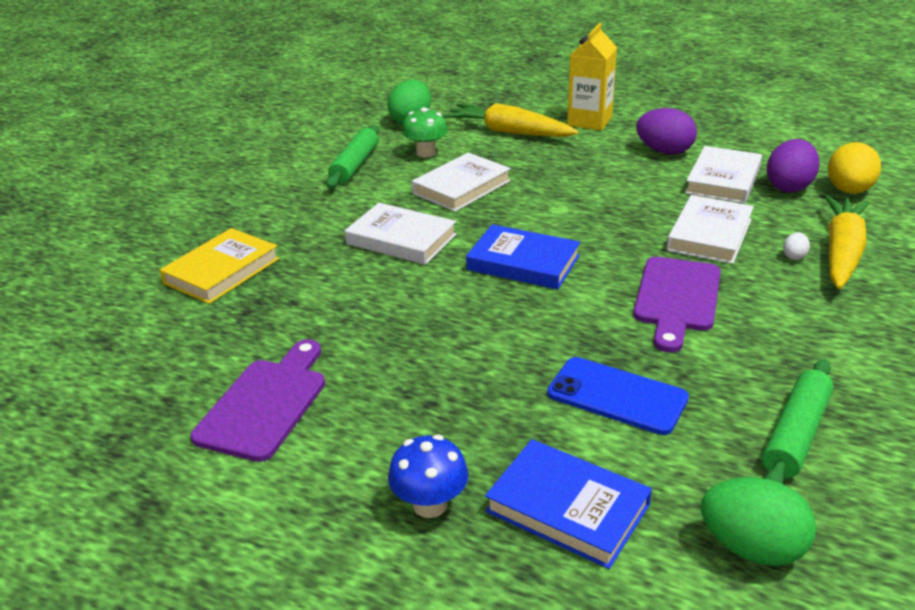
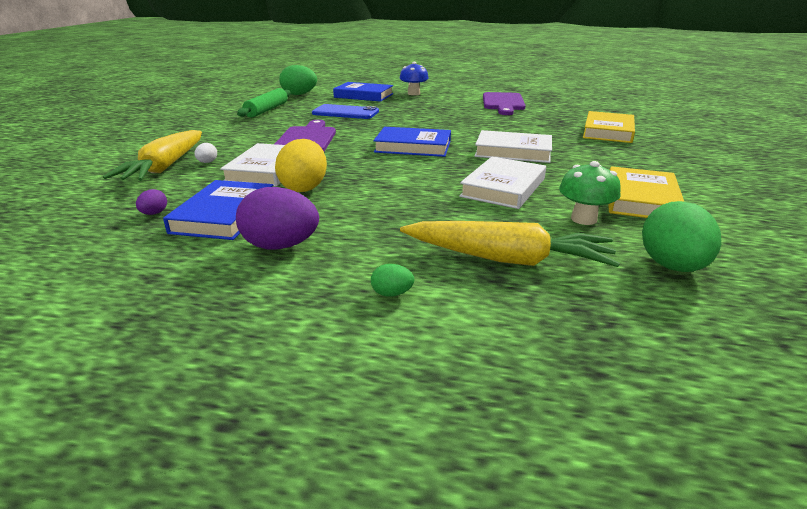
camera: 165 degrees right, 5 degrees down
green rolling pin [326,125,379,189] -> yellow book [608,166,684,218]
yellow carton [567,23,617,131] -> green egg [371,264,414,297]
white book [685,146,762,204] -> blue book [163,180,273,240]
purple egg [767,139,819,192] -> purple egg [136,189,167,215], size x0.45
yellow egg [828,142,881,194] -> yellow egg moved to [275,139,327,192]

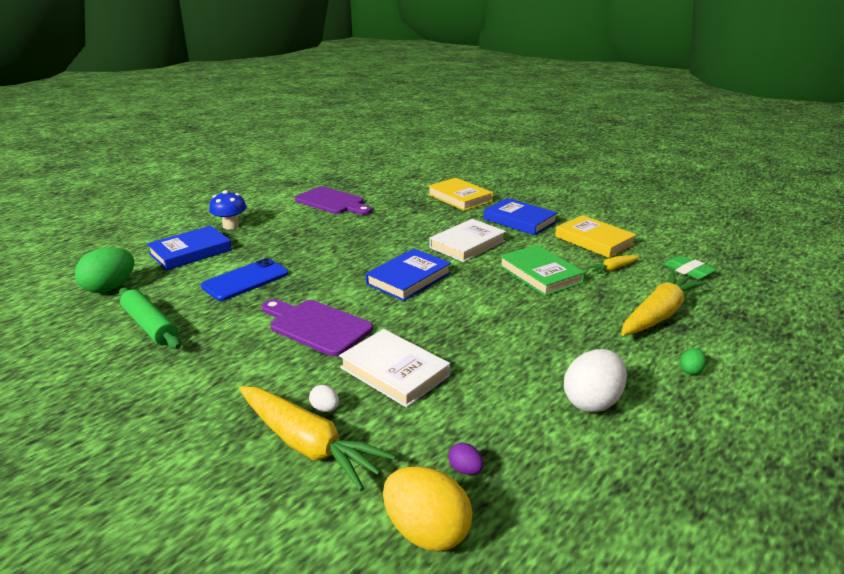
camera: 60 degrees left, 0 degrees up
blue book [163,180,273,240] -> blue book moved to [484,198,558,235]
purple egg [236,187,319,249] -> white egg [564,349,627,412]
yellow egg [275,139,327,192] -> yellow egg moved to [383,467,473,551]
white book [459,157,546,209] -> green book [499,245,585,296]
green mushroom [559,161,621,225] -> yellow carrot [586,255,640,275]
green egg [642,201,721,272] -> green eraser [664,255,717,280]

